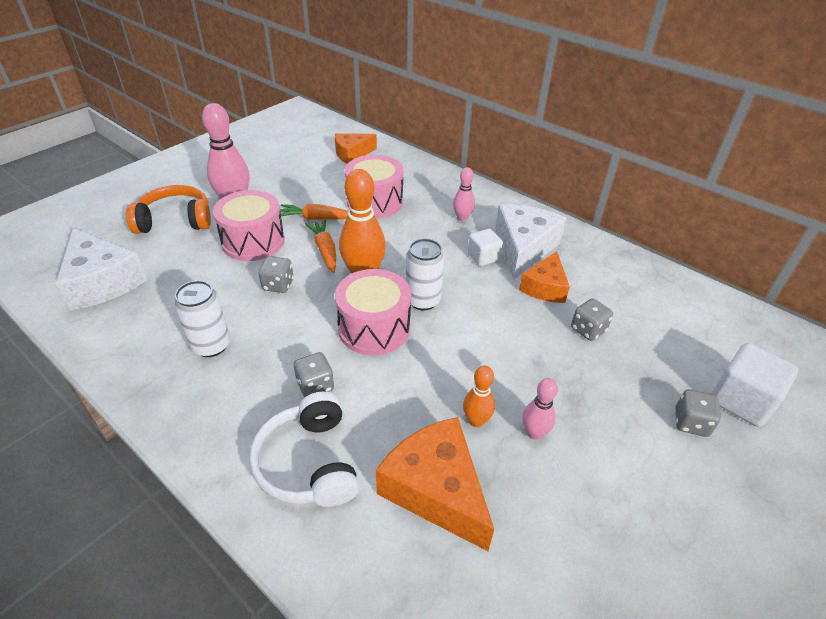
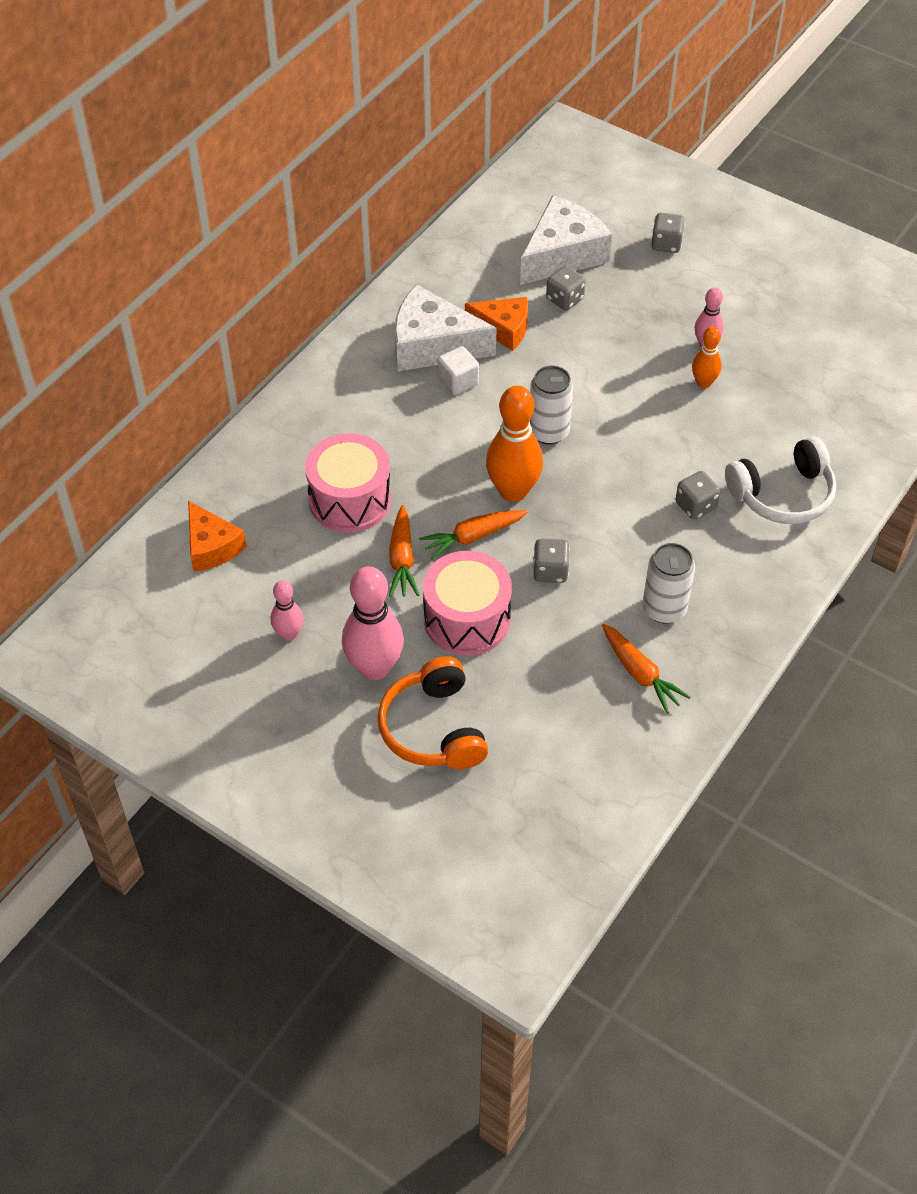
camera: 95 degrees left, 10 degrees up
white cheese [55,228,148,310] -> white cheese moved to [520,195,612,285]
pink drum [335,269,411,355] -> none
orange cheese [376,417,494,551] -> none
pink bowling pin [453,167,475,221] -> pink bowling pin moved to [271,580,304,641]
white cube [711,343,798,427] -> none
none -> orange carrot [602,624,691,714]

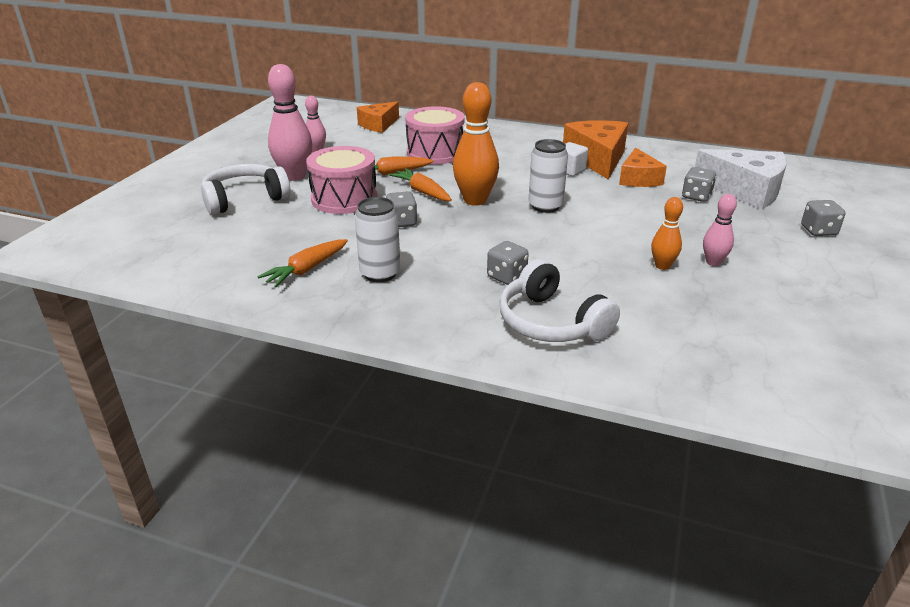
camera: 75 degrees right, 20 degrees down
orange headphones [377,656,488,769] -> white headphones [201,164,291,215]
white cheese [395,285,497,371] -> orange cheese [563,120,628,180]

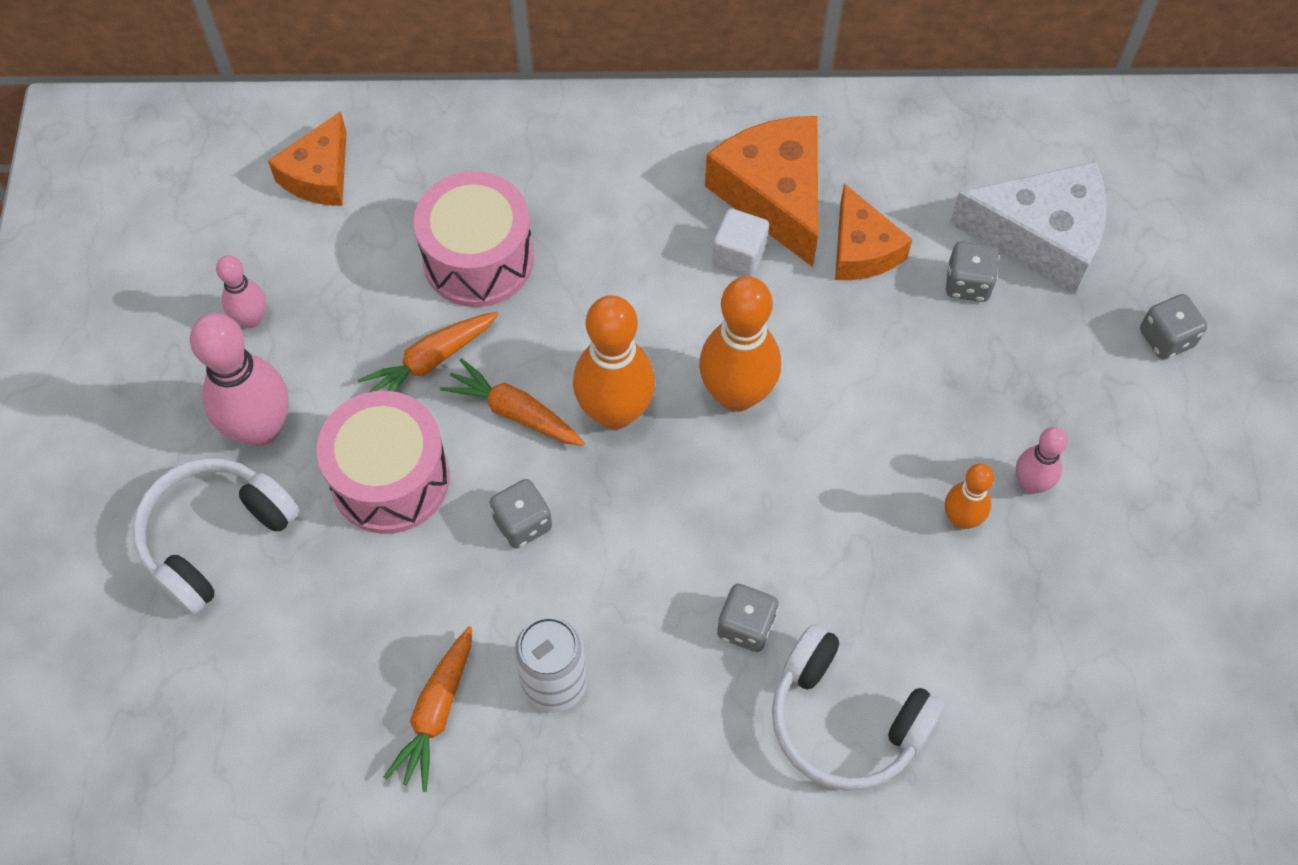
camera: 20 degrees left, 30 degrees up
white can [529,139,568,213] -> orange bowling pin [699,276,781,412]

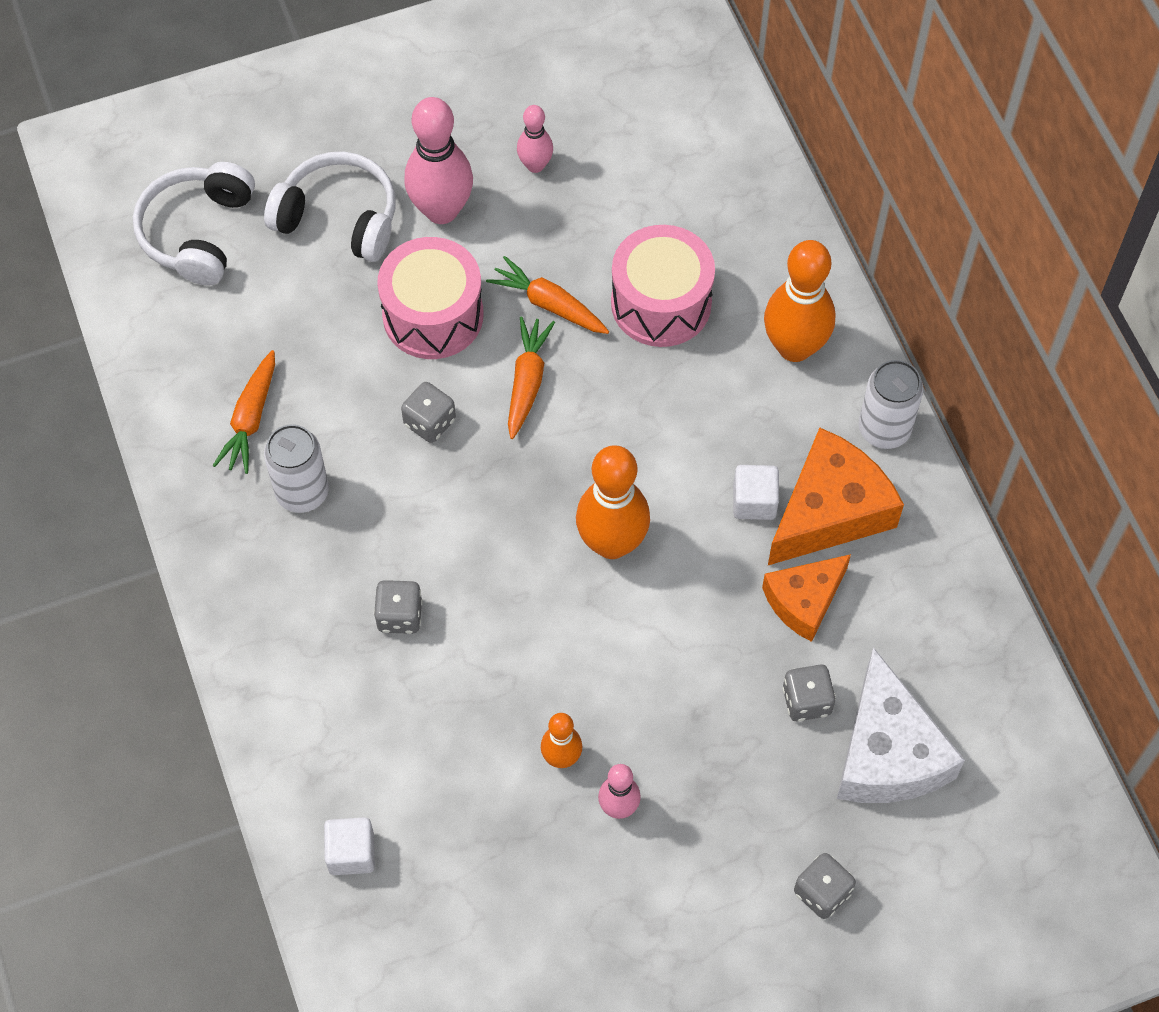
camera: 70 degrees right, 0 degrees up
orange cheese [268,111,347,206] -> none
orange carrot [384,626,472,792] -> orange carrot turned 75 degrees counterclockwise [213,350,275,474]
orange bowling pin [573,295,655,429] -> orange bowling pin moved to [764,240,835,362]
white headphones [772,624,945,791] -> white headphones moved to [133,162,255,285]
none -> white cube [324,817,375,875]
none -> white can [859,360,923,449]

